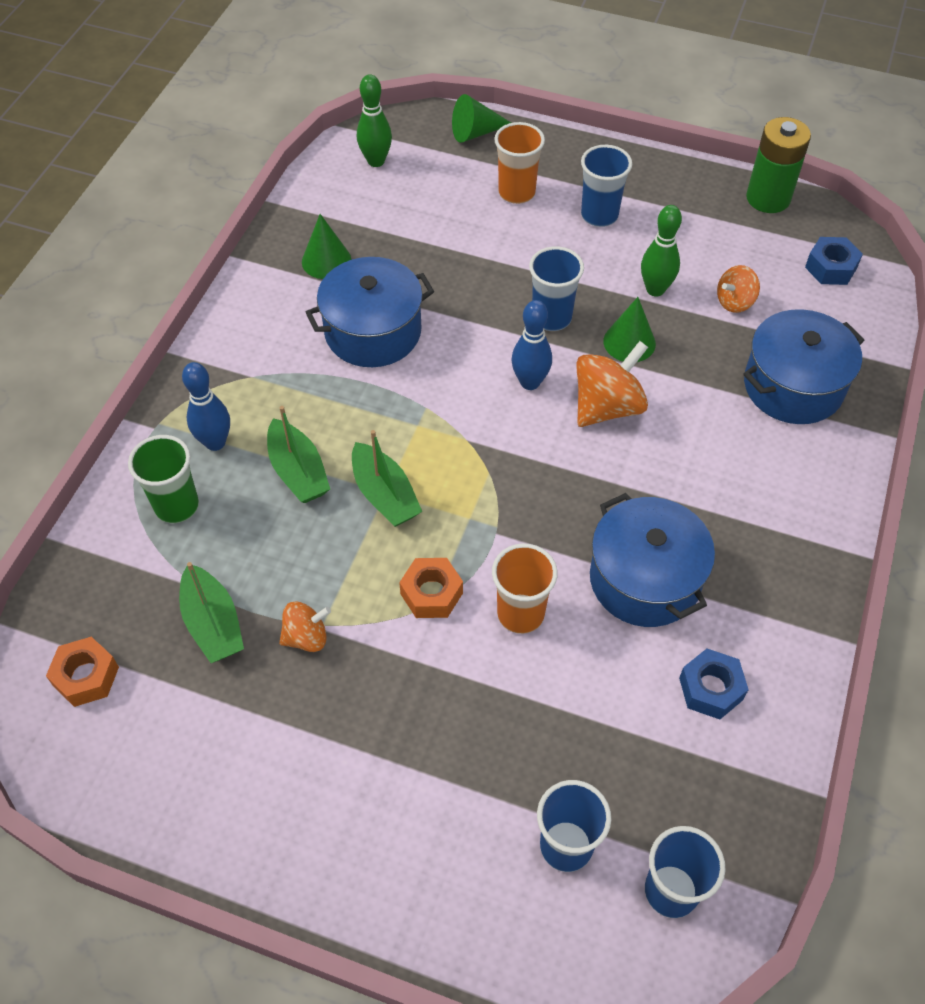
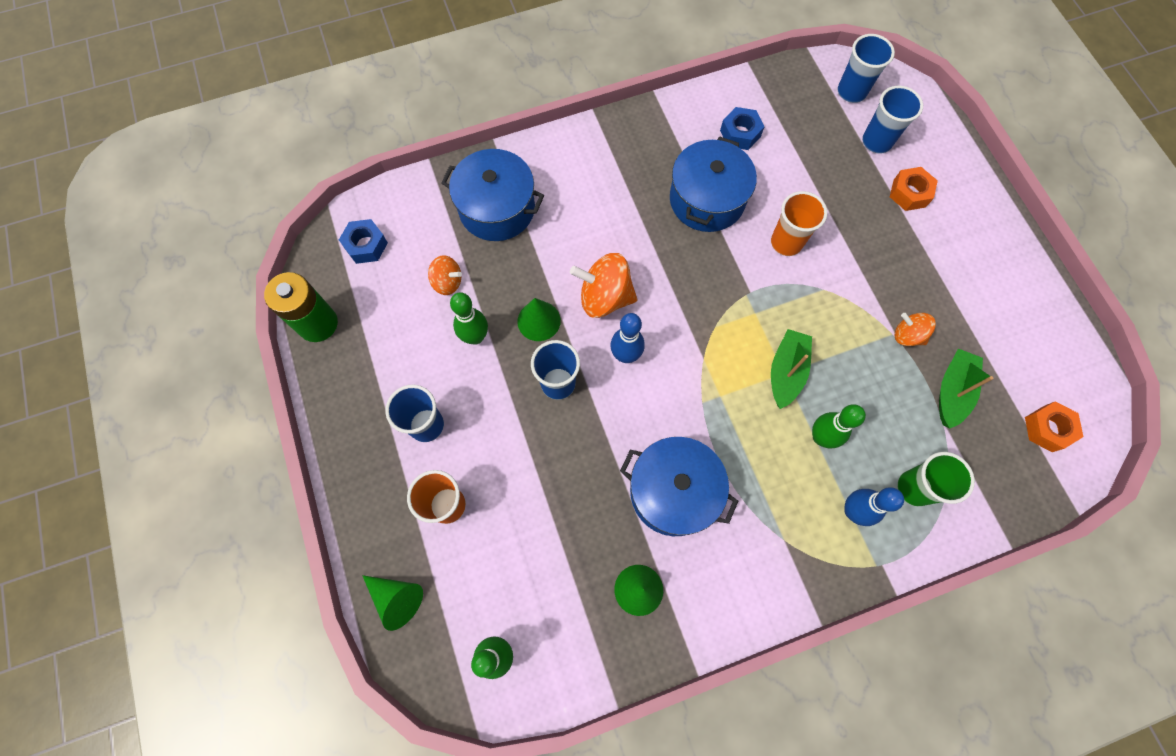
camera: 130 degrees left, 15 degrees up
green boat [267,406,330,503] -> green bowling pin [812,404,866,448]
orange nut [399,558,463,618] -> orange nut moved to [890,167,938,211]

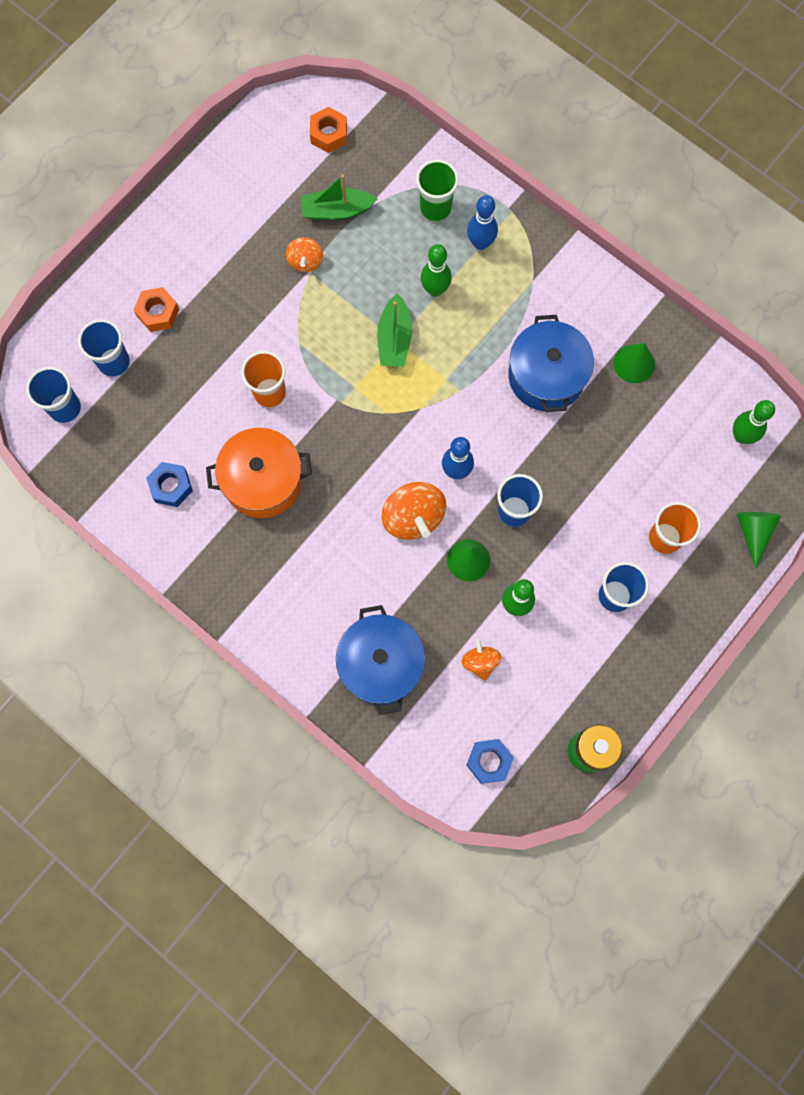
camera: 120 degrees left, 5 degrees up
blue pot [670,136,757,232] -> orange pot [206,428,312,518]
green boat [771,329,812,409] -> green boat turned 75 degrees counterclockwise [377,293,412,367]

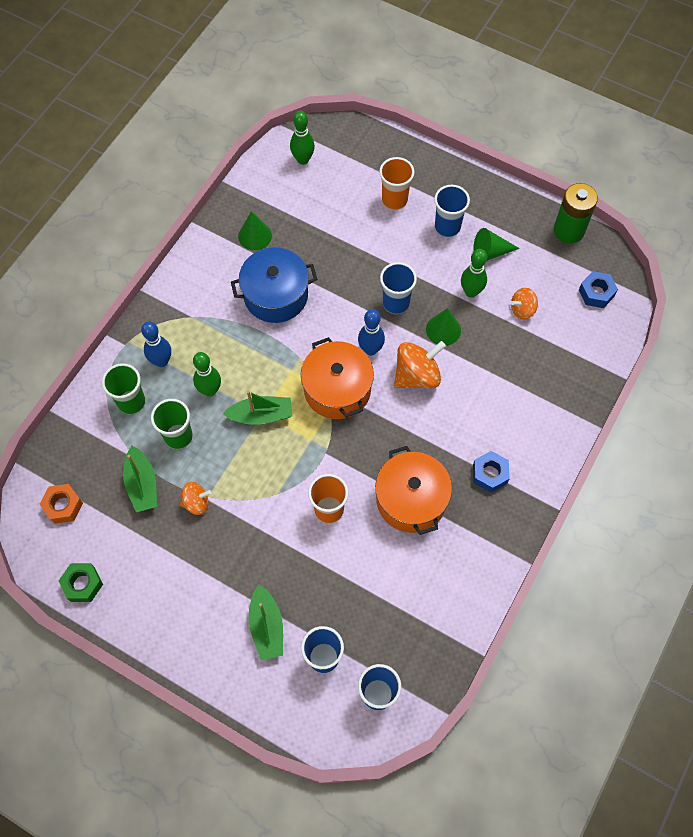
camera: 100 degrees left, 10 degrees down
orange nut [134,287,179,332] -> green boat [248,585,283,660]
blue nut [146,462,193,507] -> blue nut moved to [473,451,510,493]
blue pot [336,605,425,715] -> none
green cone [736,512,781,569] -> green cone moved to [474,228,520,261]
none -> green nut [59,563,103,602]
none -> green cup [151,399,193,449]
none -> orange pot [301,337,374,419]

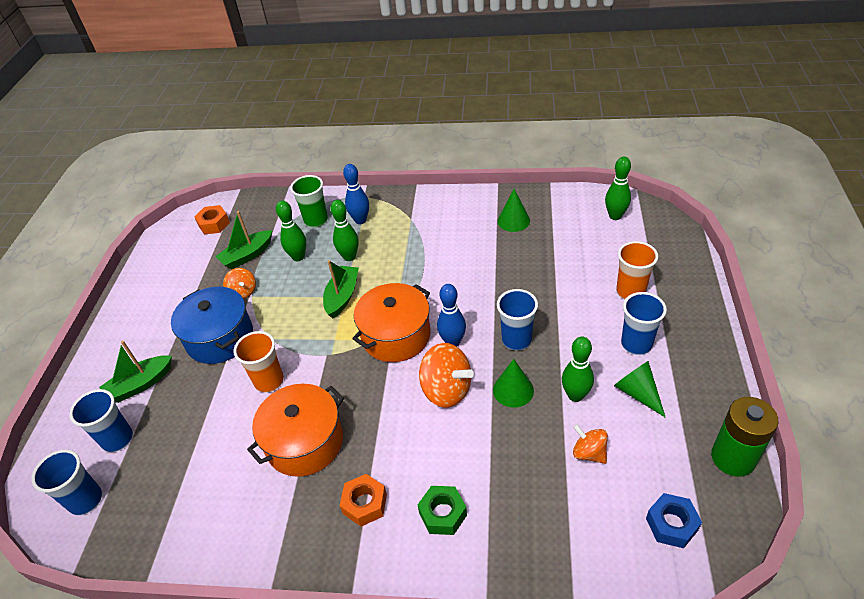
camera: 70 degrees right, 20 degrees down
green nut [59,563,103,602] -> green nut moved to [418,486,467,535]
green cup [151,399,193,449] -> green bowling pin [276,201,306,261]
green boat [223,391,292,425] -> green boat turned 135 degrees counterclockwise [323,260,359,318]
blue pot [231,247,317,323] -> blue pot moved to [171,287,253,364]
blue nut [473,451,510,493] -> orange nut [340,474,387,527]

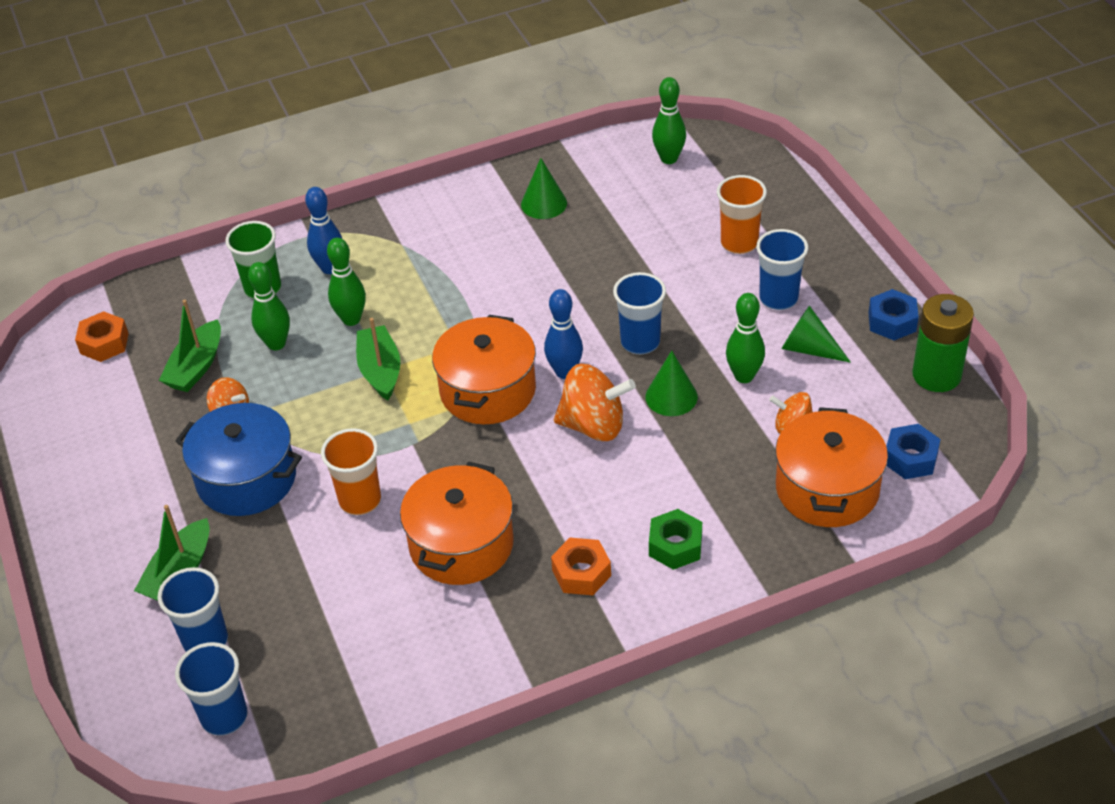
camera: 30 degrees left, 0 degrees up
none -> orange pot [775,407,888,527]
none -> blue nut [868,289,919,340]

